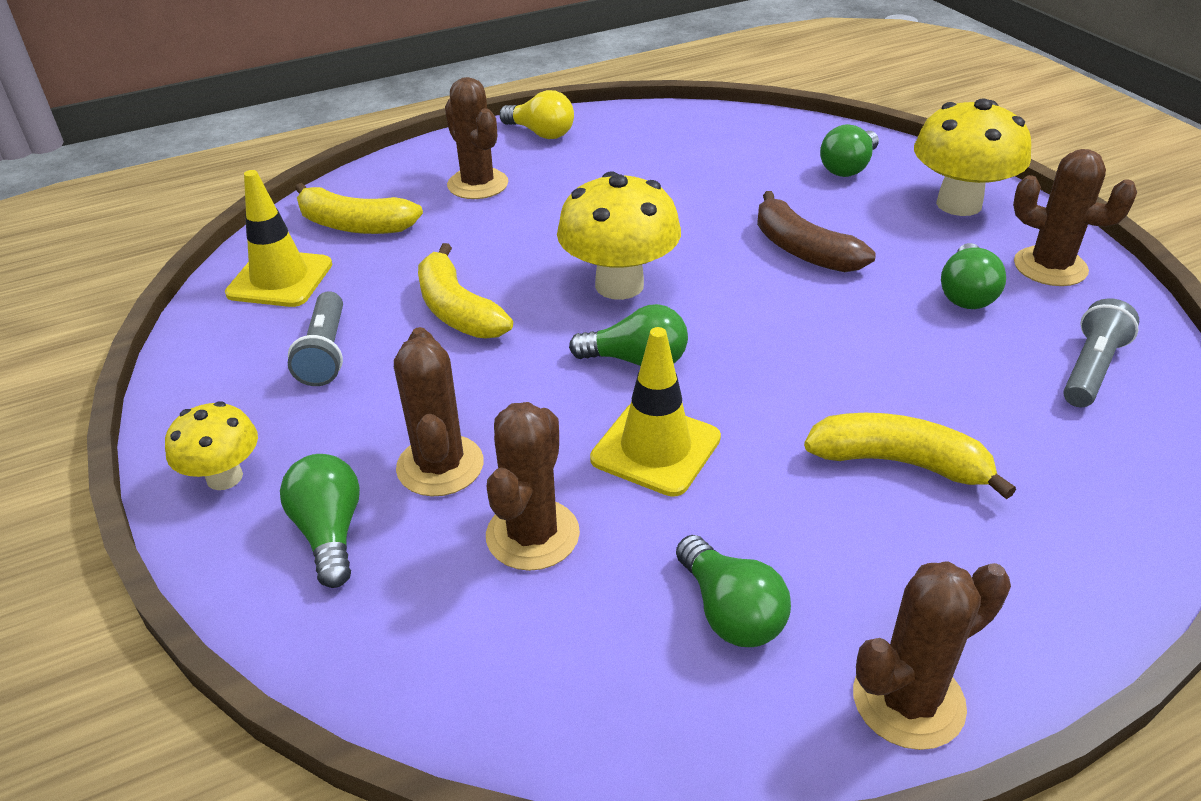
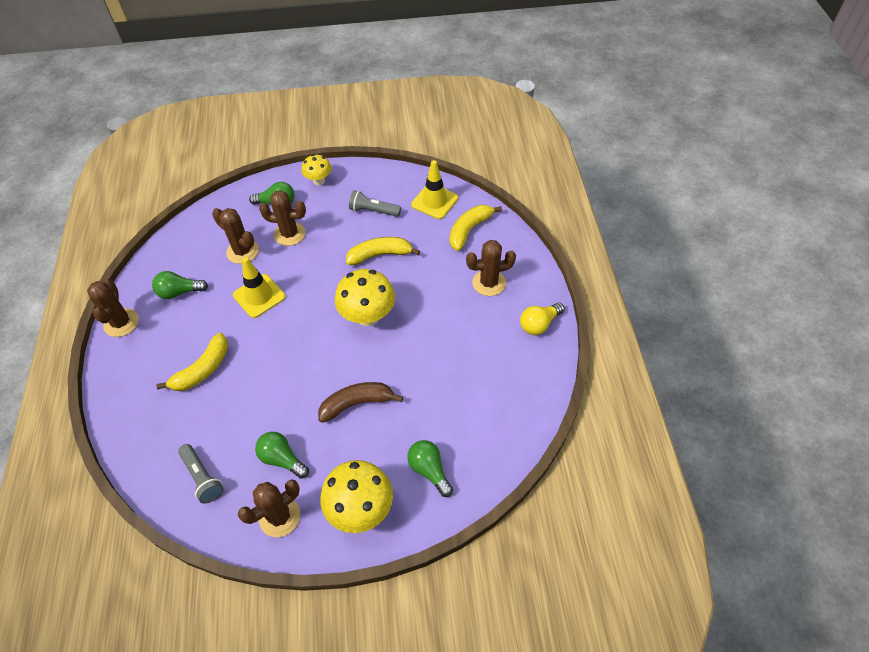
camera: 110 degrees right, 15 degrees up
green light bulb [569,304,688,366] -> none

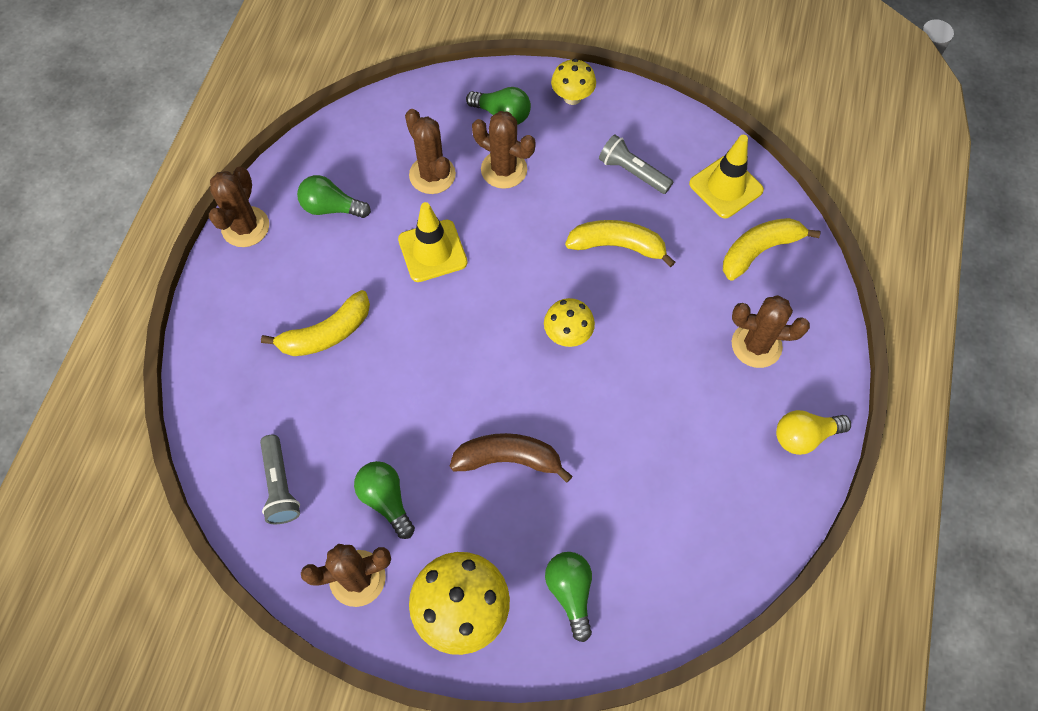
camera: 20 degrees right, 10 degrees up
yellow mushroom [335,269,395,326] -> yellow mushroom [544,298,595,347], size x0.59

